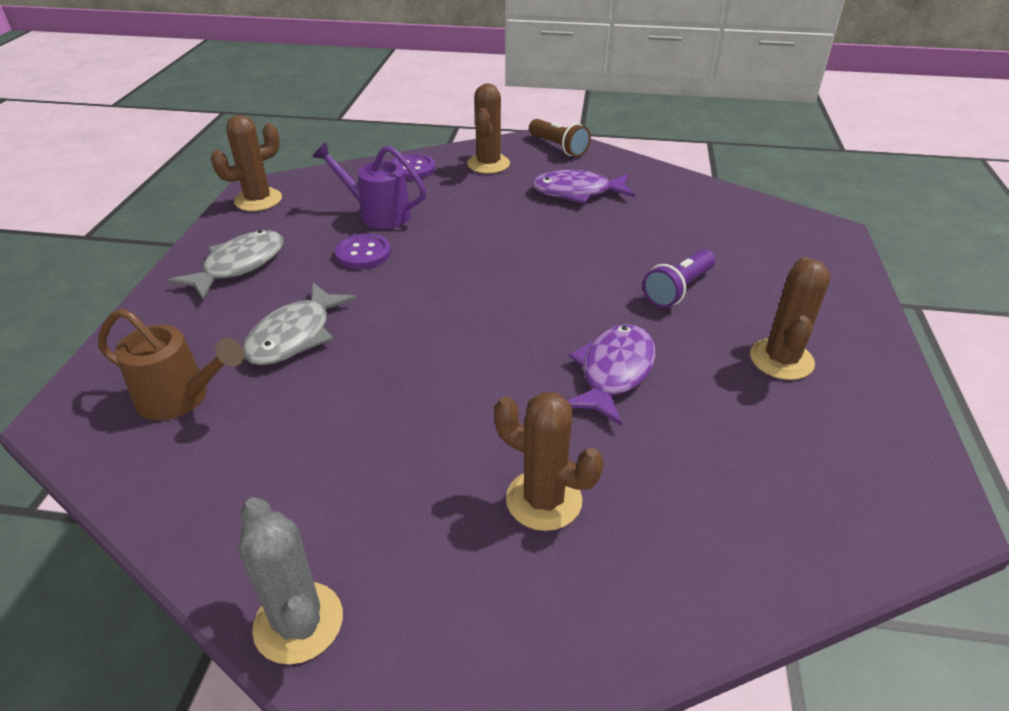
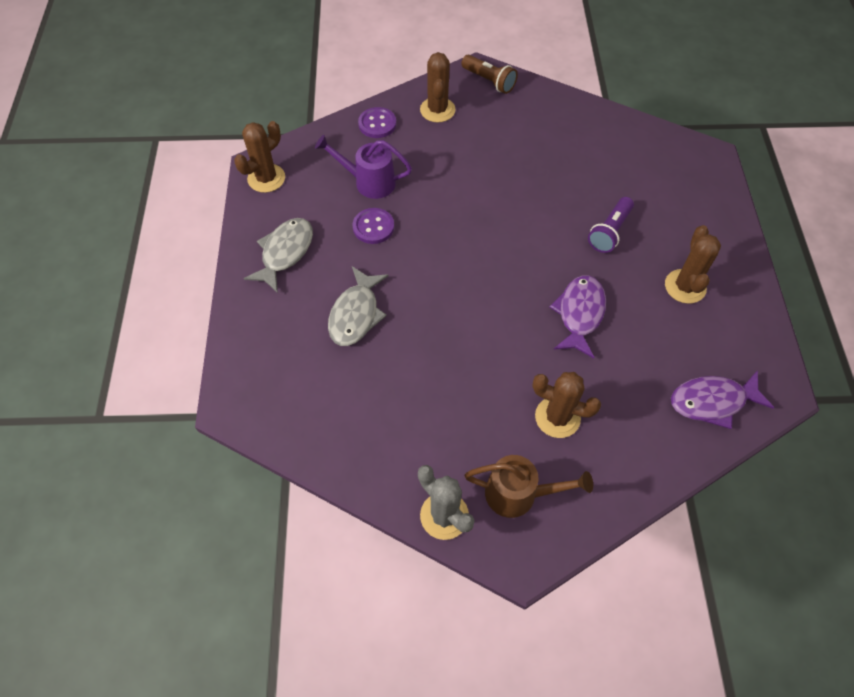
camera: 10 degrees left, 20 degrees up
brown watering can [98,308,244,420] -> brown watering can moved to [465,455,593,518]
purple fish [532,170,635,204] -> purple fish moved to [671,370,774,429]

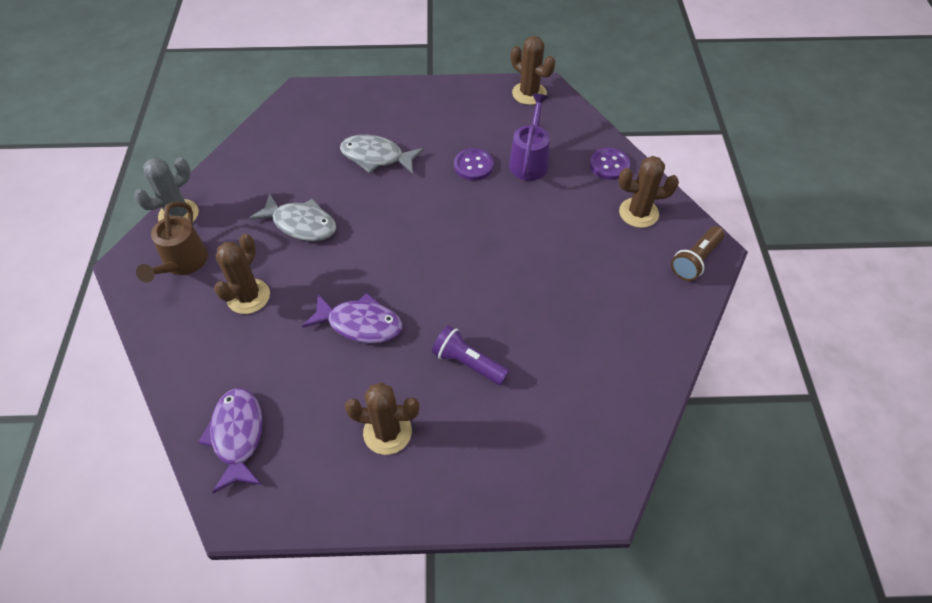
camera: 90 degrees right, 5 degrees down
grey fish [244,218,313,293] -> grey fish moved to [249,193,336,241]

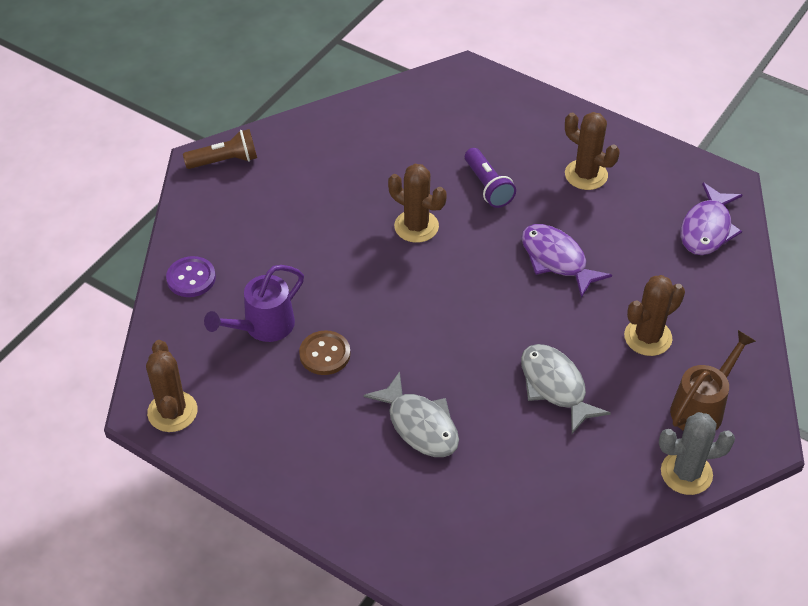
camera: 145 degrees left, 5 degrees down
purple button [454,148,494,180] -> brown button [299,330,350,375]
brown cactus [618,156,679,228] -> brown cactus moved to [388,164,447,243]

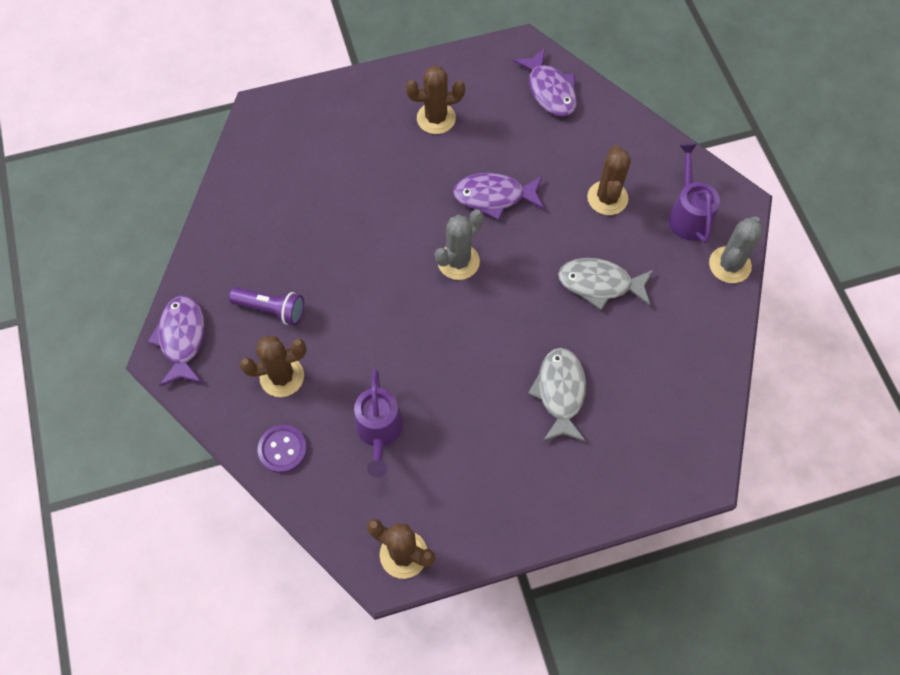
camera: 50 degrees left, 15 degrees up
brown flashlight [183,129,257,169] -> purple fish [148,295,205,386]
brown button [299,330,350,375] -> none
grey fish [364,372,459,457] -> grey fish turned 90 degrees counterclockwise [528,348,586,442]
brown cactus [388,164,447,243] -> brown cactus moved to [240,335,307,397]
purple flashlight [465,148,516,208] -> purple flashlight moved to [229,287,304,325]
brown watering can [670,330,756,431] -> purple watering can [668,143,720,243]
none -> grey cactus [435,210,484,280]

